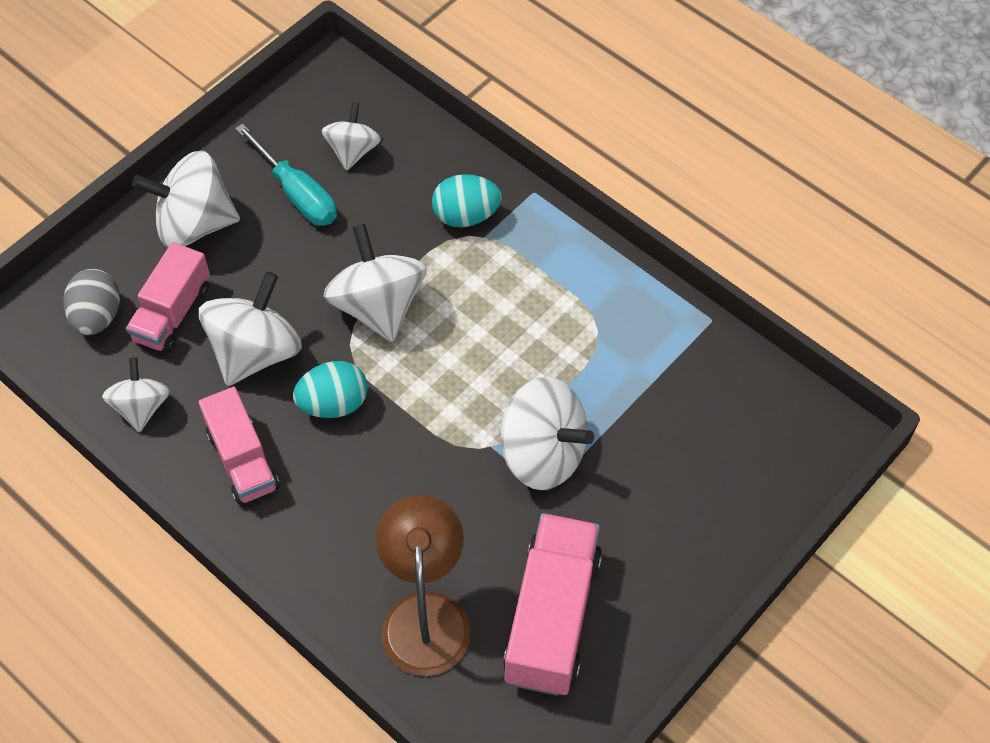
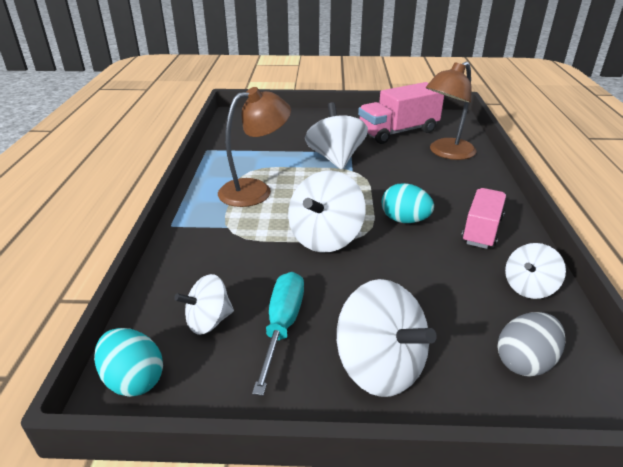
camera: 130 degrees left, 25 degrees down
pink truck [126,242,210,353] -> none
white spinning top [199,272,302,386] -> none
turquoise egg [432,174,502,227] -> turquoise egg moved to [94,328,163,397]
none -> brown lamp [218,87,291,207]

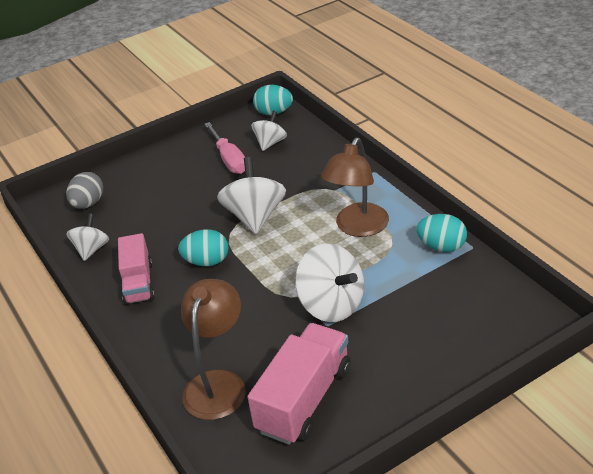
camera: 150 degrees right, 5 degrees up
turquoise screwdriver [252,272,304,396] -> pink screwdriver [204,122,245,174]
white spinning top [337,279,437,397] -> none
none -> turquoise egg [416,214,467,252]

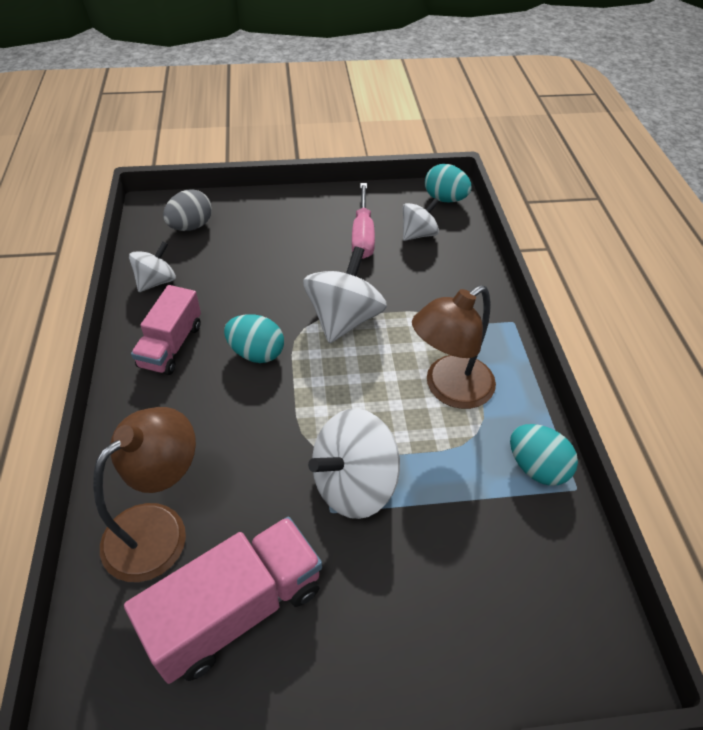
camera: 20 degrees right, 10 degrees up
white spinning top [295,243,364,322] -> white spinning top turned 75 degrees clockwise [308,409,400,519]

